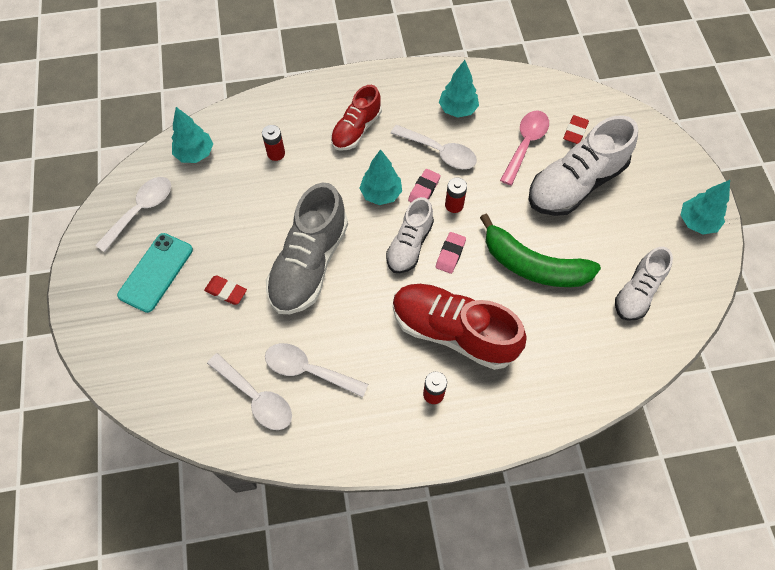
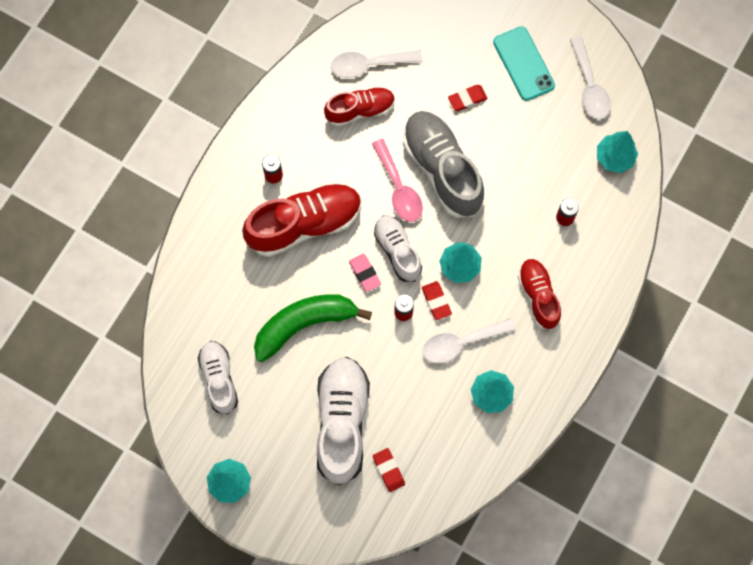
camera: 130 degrees right, 10 degrees up
white spoon [265,343,368,397] -> red shoe [324,87,395,127]
pink eraser [408,169,441,202] -> red eraser [422,281,452,320]
pink spoon [500,110,549,185] -> pink spoon moved to [372,139,423,222]

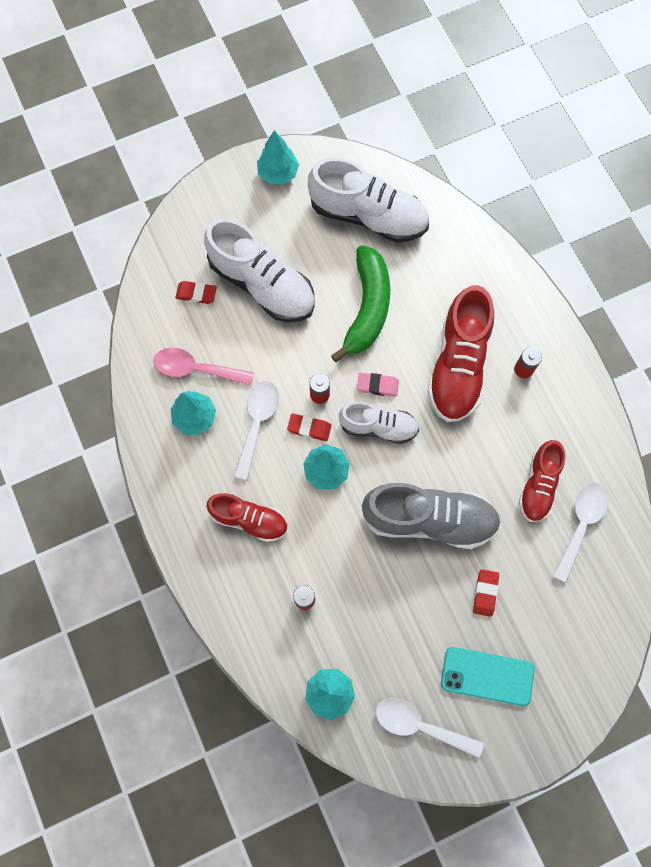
camera: 125 degrees right, 0 degrees up
white shoe [198,341,238,415] -> white shoe [308,158,429,243], size x1.66
pink spoon [372,139,423,222] -> pink spoon moved to [154,348,254,385]

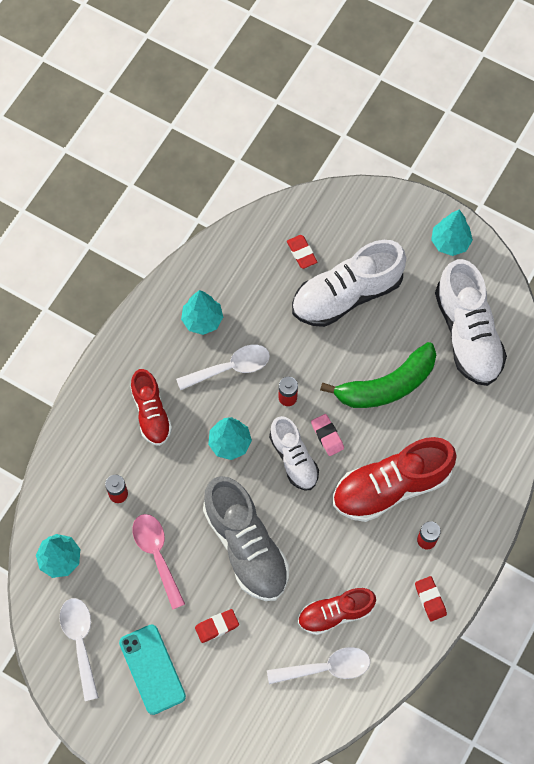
camera: 55 degrees right, 5 degrees down
pink spoon [154,348,254,385] -> pink spoon moved to [132,514,185,610]
white shoe [204,218,315,322] -> white shoe turned 60 degrees clockwise [292,240,406,327]
red eraser [287,413,331,441] -> red eraser moved to [415,576,447,621]

